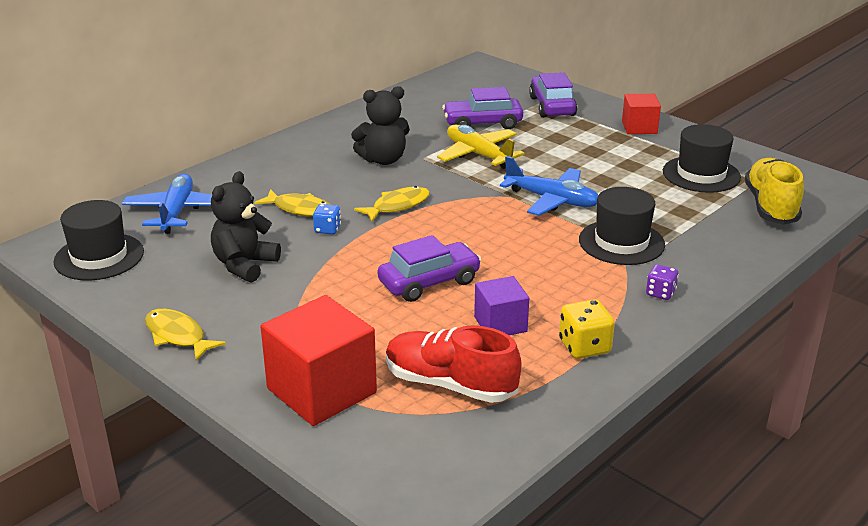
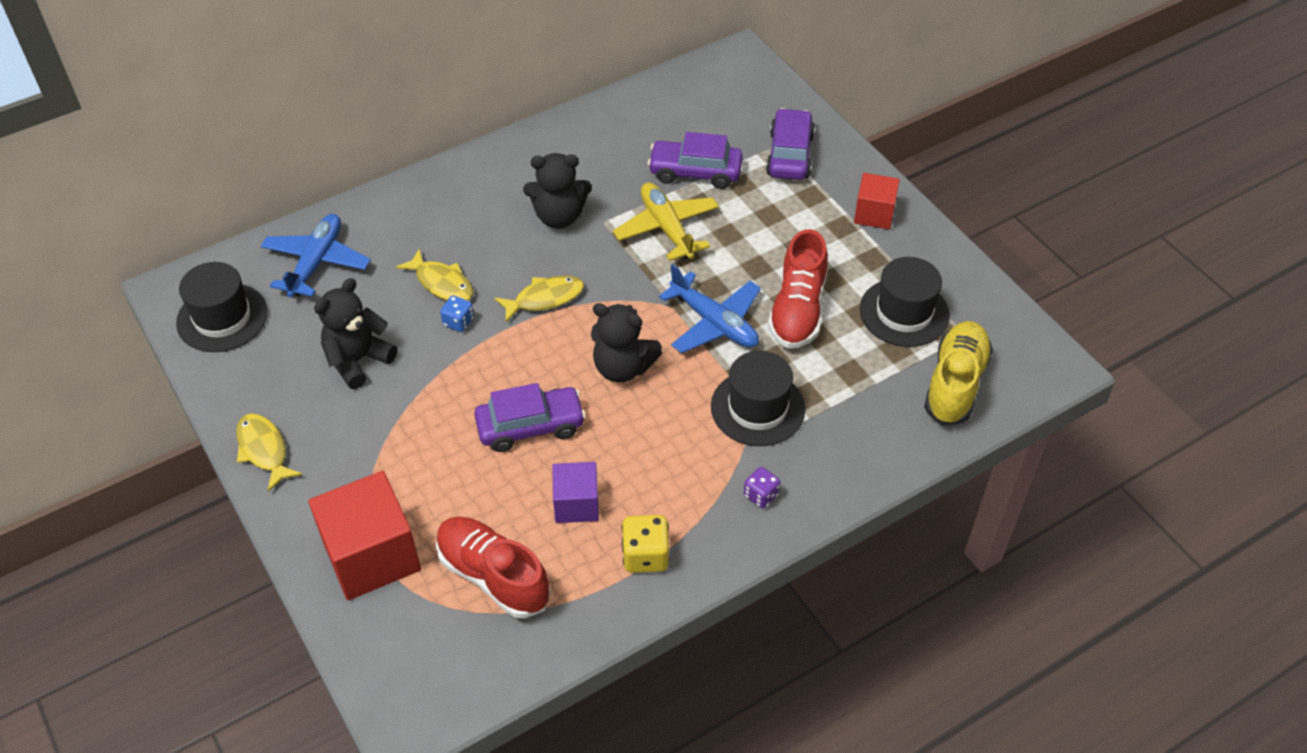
camera: 15 degrees right, 20 degrees up
none -> black teddy bear [591,303,662,382]
none -> red shoe [768,229,828,349]

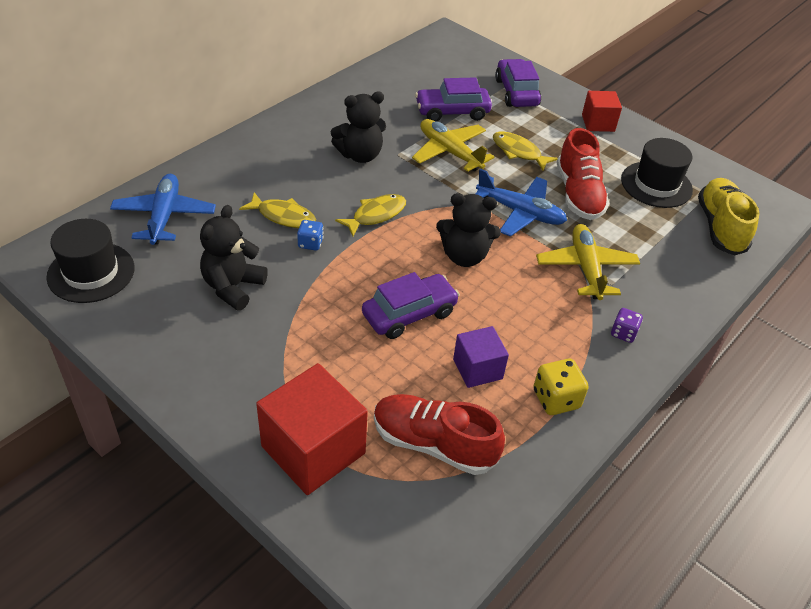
camera: 20 degrees left, 5 degrees down
yellow fish [236,413,302,492] -> yellow fish moved to [493,132,558,171]
black hat [711,351,805,446] -> yellow plane [536,224,640,300]

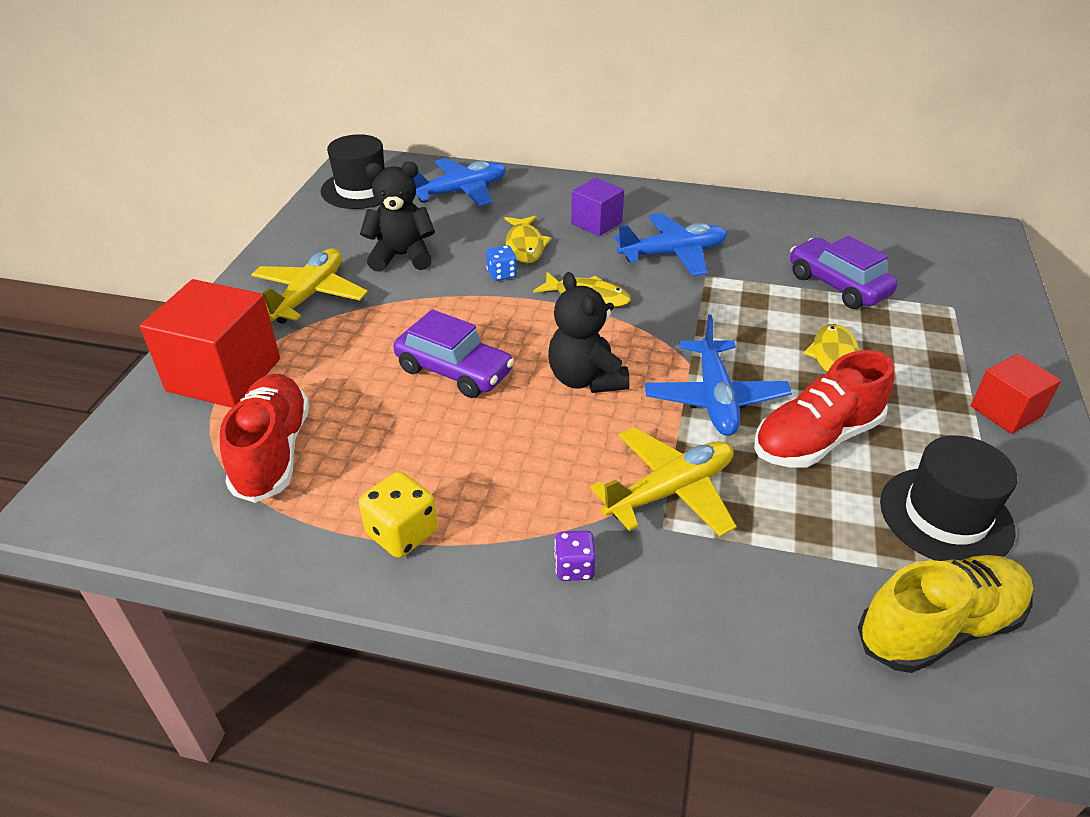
camera: 65 degrees right, 5 degrees down
black teddy bear [331,92,386,163] -> blue plane [615,213,727,276]
yellow plane [412,119,494,172] -> yellow plane moved to [251,248,368,324]
purple cube [453,326,509,388] -> purple cube moved to [571,178,624,236]
purple car [495,59,541,107] -> none

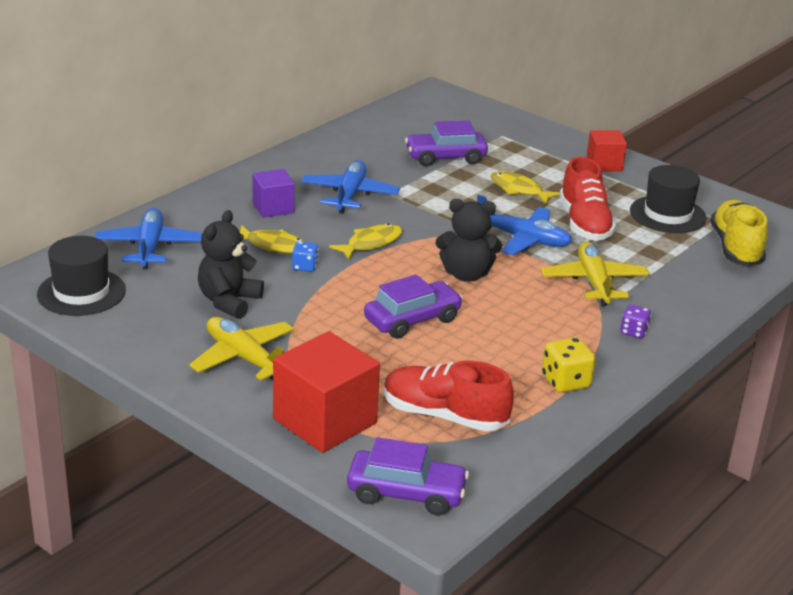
camera: 65 degrees left, 10 degrees down
none -> purple car [347,437,469,515]

